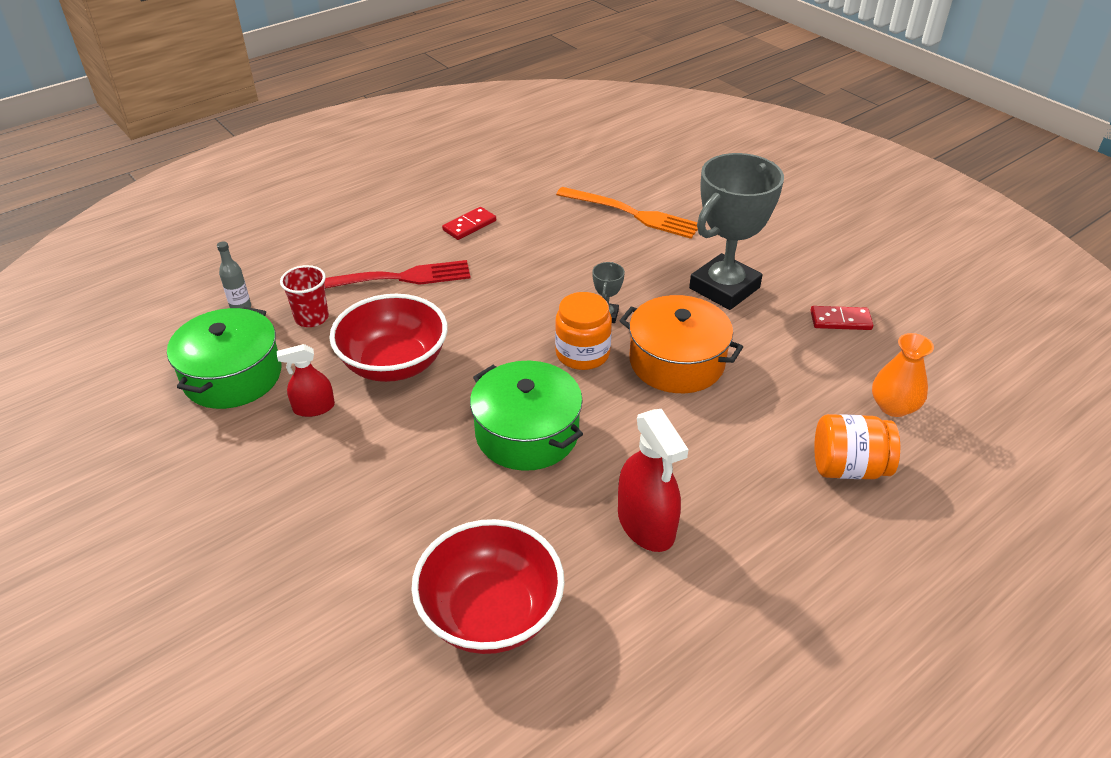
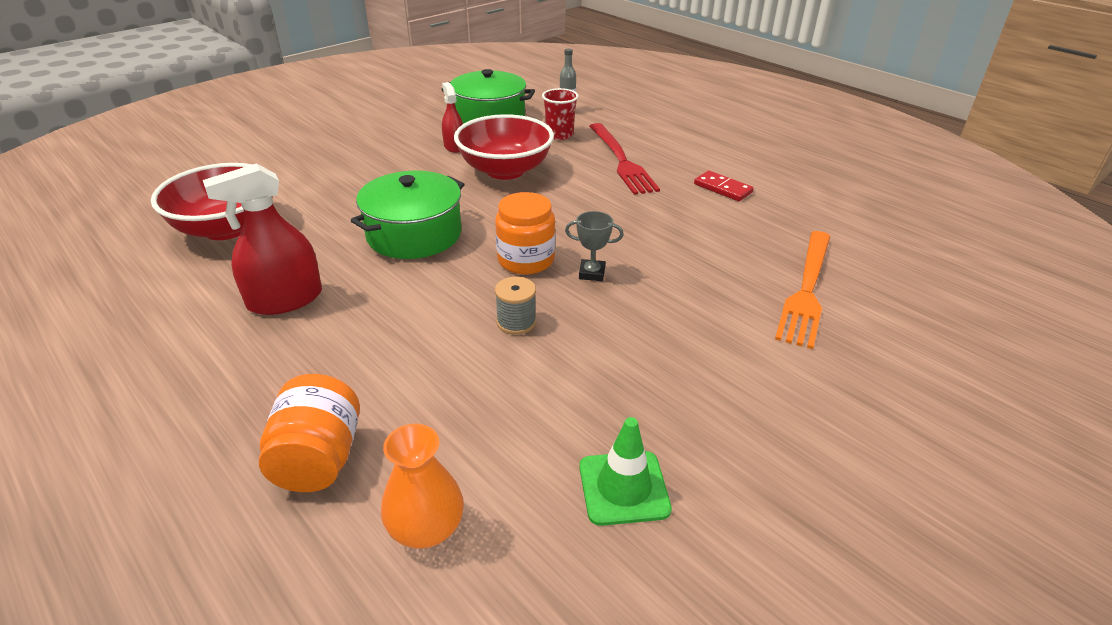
camera: 85 degrees right, 5 degrees down
orange pot [619,295,743,393] -> grey spool [495,277,536,335]
grey trophy [689,153,784,310] -> none
red domino [810,306,873,330] -> green traffic cone [579,417,672,526]

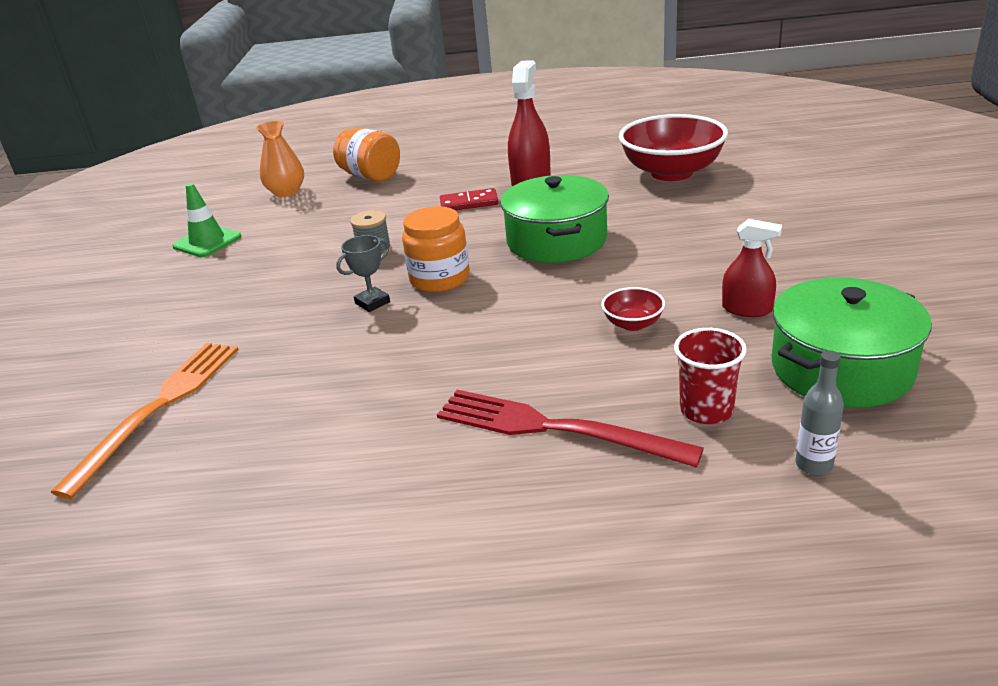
camera: 135 degrees right, 5 degrees down
red bowl [454,114,554,180] -> red bowl [601,287,665,331], size x0.44
red domino [694,171,754,201] -> red domino moved to [440,188,499,210]
orange fork [775,231,831,349] -> orange fork turned 45 degrees clockwise [51,343,239,499]

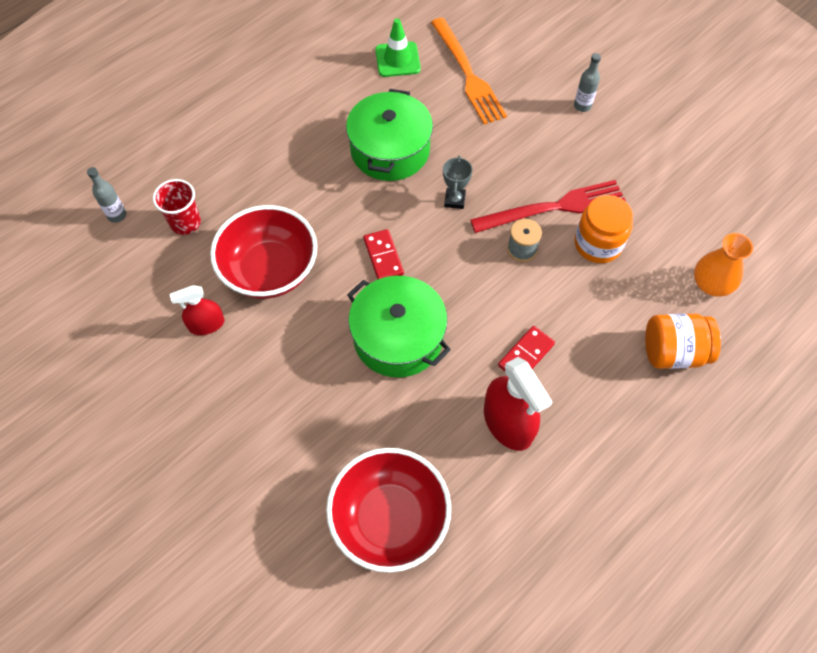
camera: 135 degrees right, 30 degrees up
green traffic cone [172,183,242,257] -> green traffic cone moved to [375,18,421,77]
orange jar [402,206,470,292] -> orange jar moved to [575,195,633,263]
red fork [437,390,704,468] -> red fork moved to [470,180,626,233]
red bowl [601,287,665,331] -> red bowl [210,205,317,299], size x2.29
green pot [772,277,932,408] -> green pot moved to [346,89,433,181]
none -> red domino [363,229,404,279]
none -> grey bottle [574,53,601,112]

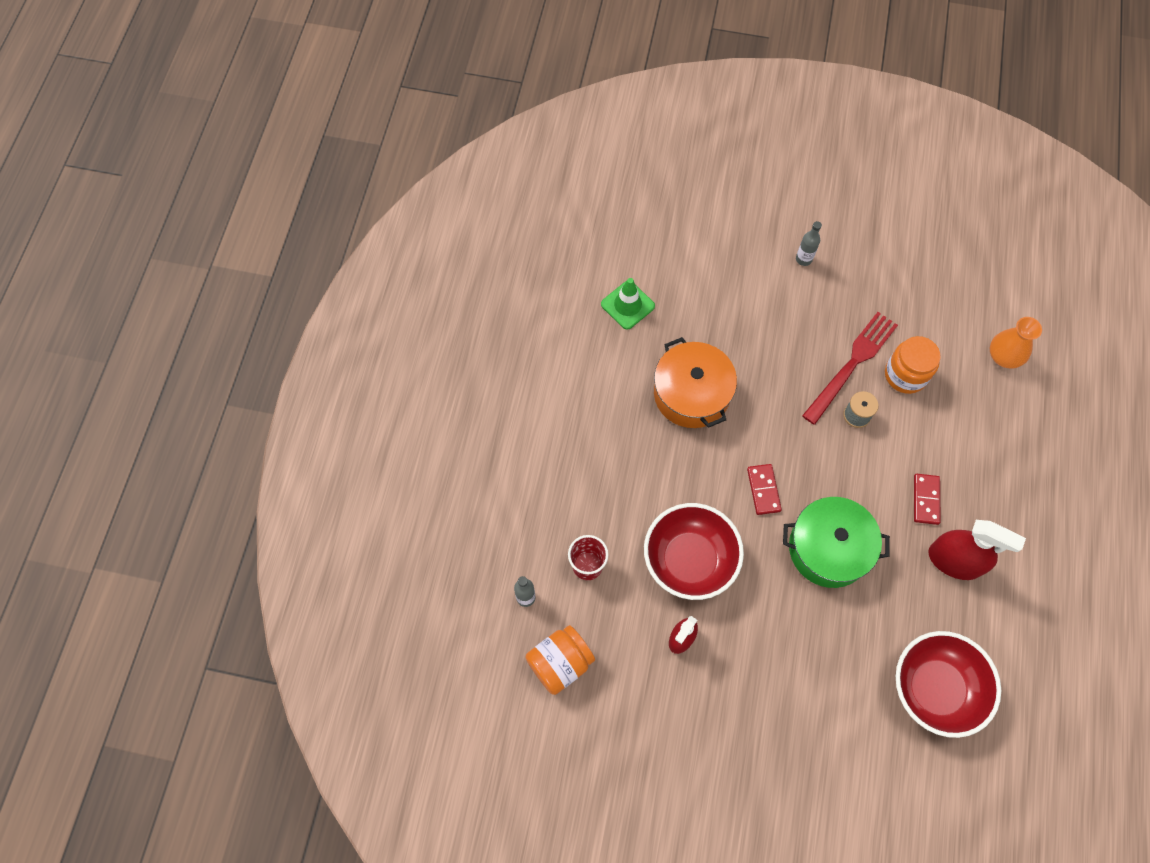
camera: 35 degrees left, 5 degrees up
green pot [346,89,433,181] -> orange pot [654,337,737,428]
red domino [363,229,404,279] -> red domino turned 45 degrees clockwise [747,464,782,515]
orange fork [431,18,507,125] -> none
grey trophy [443,156,473,209] -> none
orange jar [645,314,721,369] -> orange jar moved to [525,625,595,695]

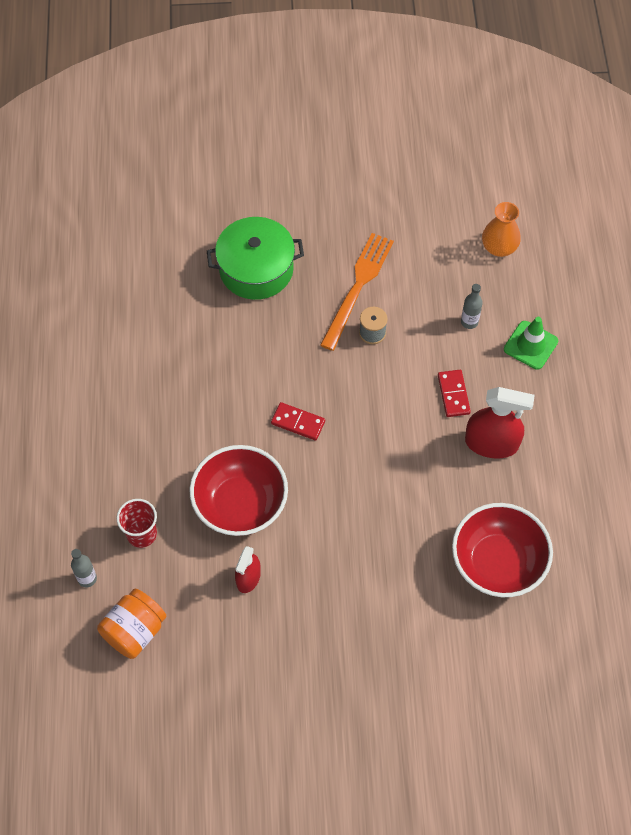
camera: 15 degrees left, 5 degrees down
green traffic cone [601,278,655,330] -> green traffic cone moved to [504,317,558,370]
orange pot [654,337,737,428] -> none
red domino [747,464,782,515] -> red domino turned 45 degrees counterclockwise [271,402,325,441]
green pot [783,497,890,588] -> green pot moved to [207,217,304,300]
grey bottle [796,221,822,266] -> grey bottle moved to [461,284,483,329]
red fork [802,312,898,425] -> orange fork [320,233,394,351]
orange jar [885,336,941,394] -> none

